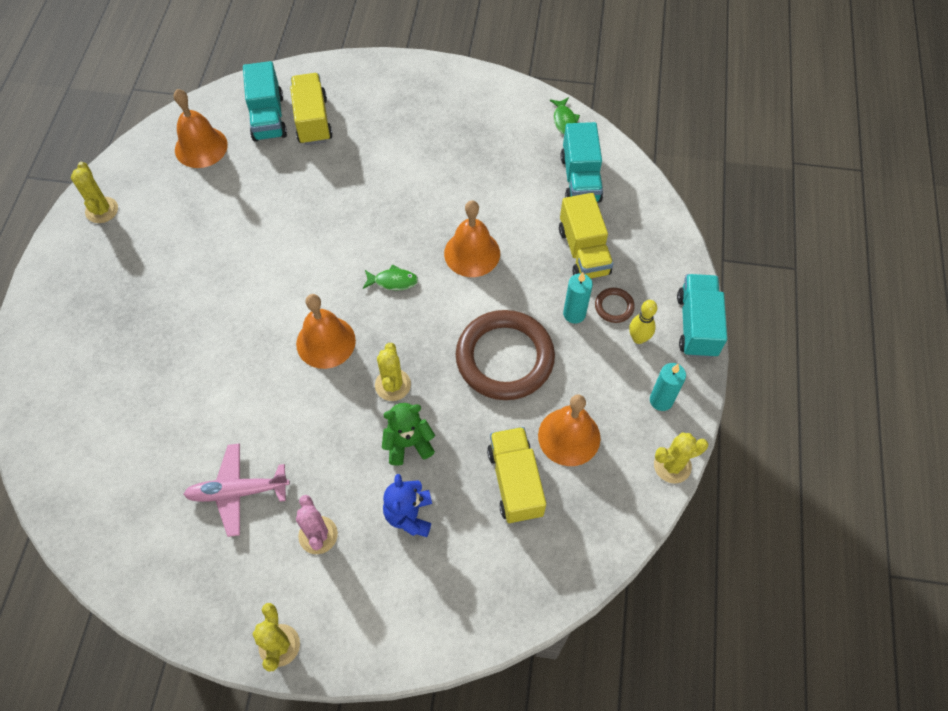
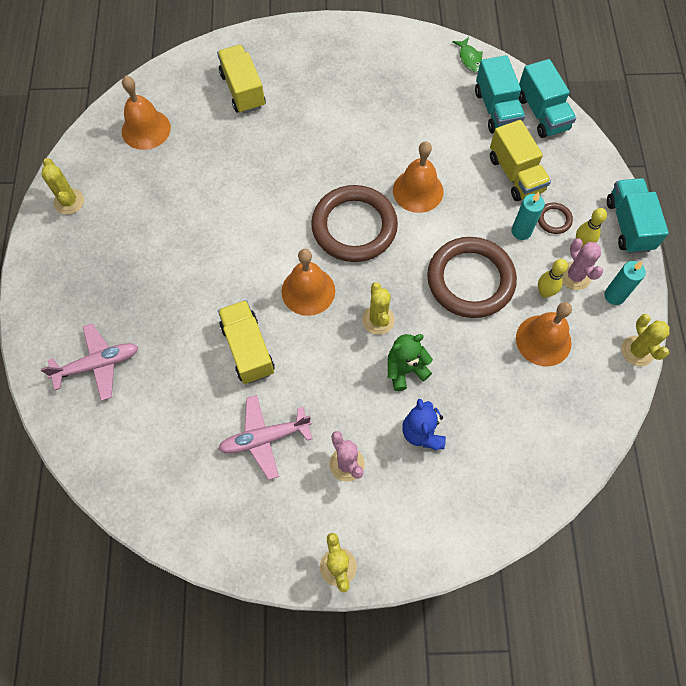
camera: 10 degrees left, 5 degrees up
turquoise truck [243,61,287,142] -> turquoise truck moved to [518,59,576,138]
green fish [363,265,418,291] -> brown ring [311,185,398,262]
yellow truck [487,427,546,523] -> yellow truck moved to [218,300,275,384]
yellow cactus [654,433,709,483] -> yellow cactus turned 75 degrees counterclockwise [621,314,670,366]
none -> pink plane [41,323,138,401]
none -> yellow bowling pin [538,259,568,298]
none -> pink cactus [562,238,603,290]

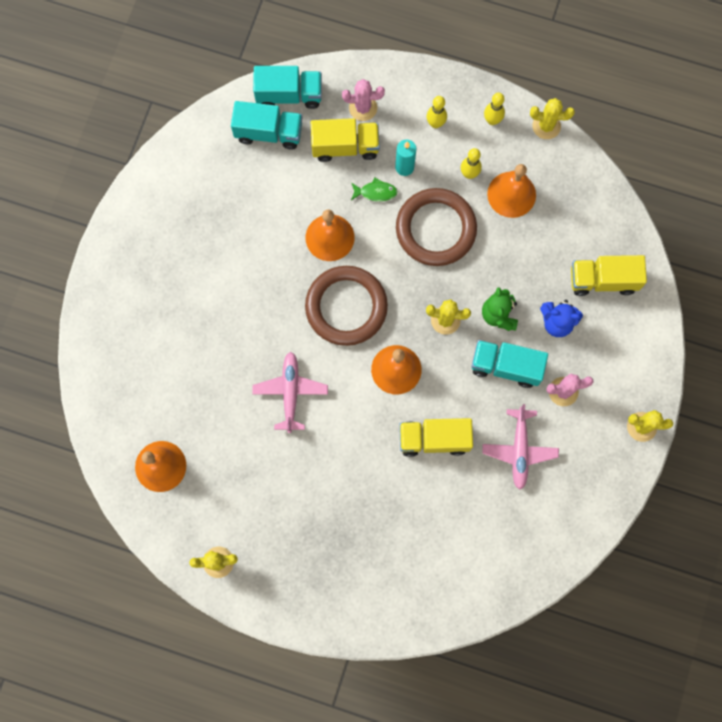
camera: 70 degrees left, 10 degrees up
pink plane [41,323,138,401] -> pink plane moved to [252,352,328,433]
yellow truck [217,45,266,114] -> yellow truck moved to [571,255,647,296]
green fish [452,37,483,72] -> green fish moved to [351,178,398,202]
brown ring [538,202,573,234] -> none
pink cactus [562,238,603,290] -> pink cactus moved to [342,79,385,121]
turquoise candle [604,261,646,305] -> yellow bowling pin [484,93,505,125]
turquoise truck [607,178,669,254] -> turquoise truck moved to [471,340,548,388]

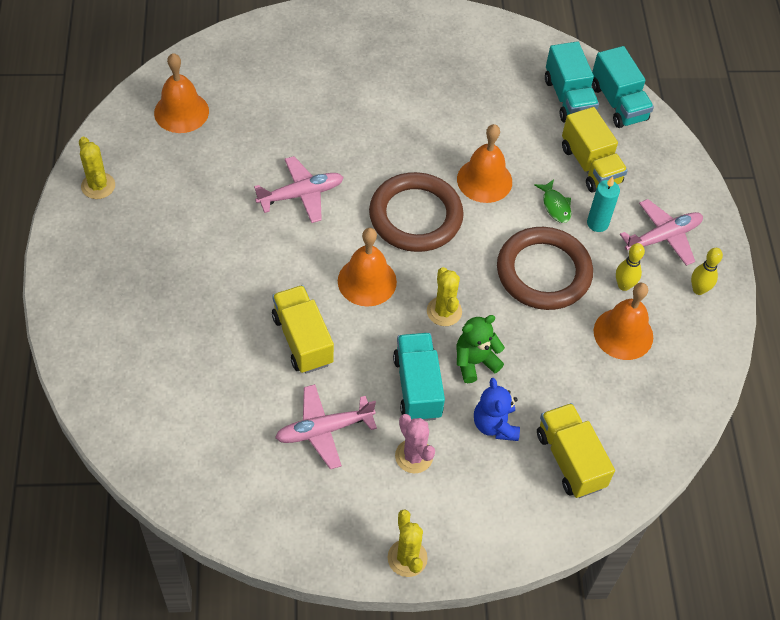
camera: 65 degrees right, 20 degrees down
pink cactus [342,79,385,121] -> none
yellow bowling pin [427,96,447,128] -> pink plane [620,199,703,266]
yellow cactus [530,98,575,139] -> none

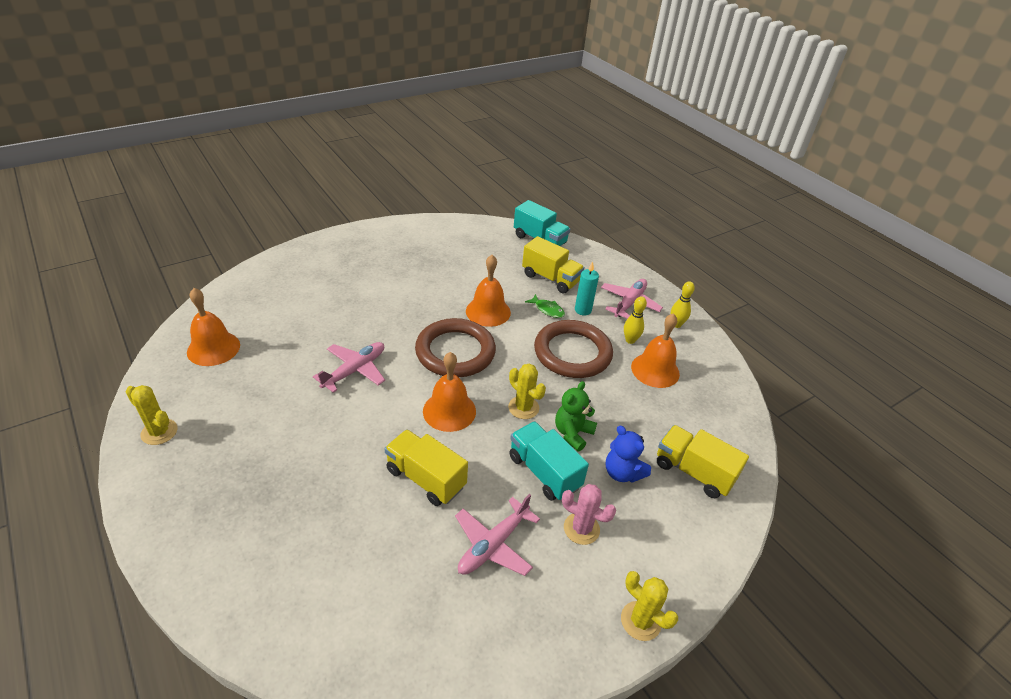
camera: 30 degrees left, 15 degrees down
turquoise truck [545,41,599,123] -> none

